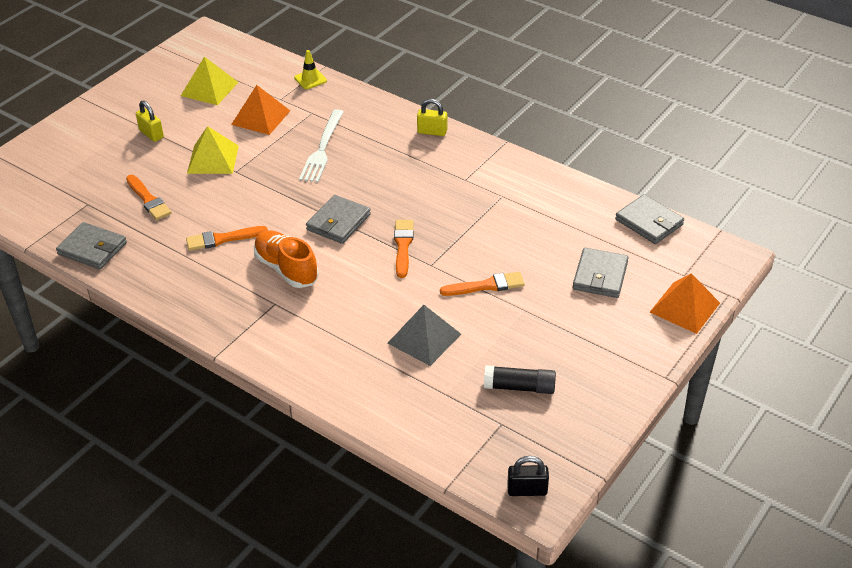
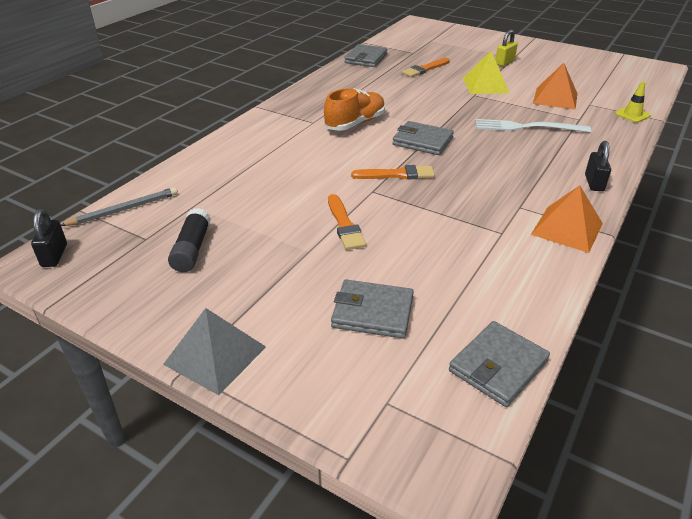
camera: 85 degrees right, 5 degrees down
yellow pyramid [181,57,238,105] -> none
orange brush [186,226,268,251] -> none
grey pyramid [388,305,461,366] -> grey pyramid moved to [163,308,266,395]
yellow padlock [417,99,447,136] -> black padlock [585,141,611,191]
orange pyramid [650,273,720,334] -> orange pyramid moved to [531,185,603,253]
none -> grey pencil [61,187,178,226]

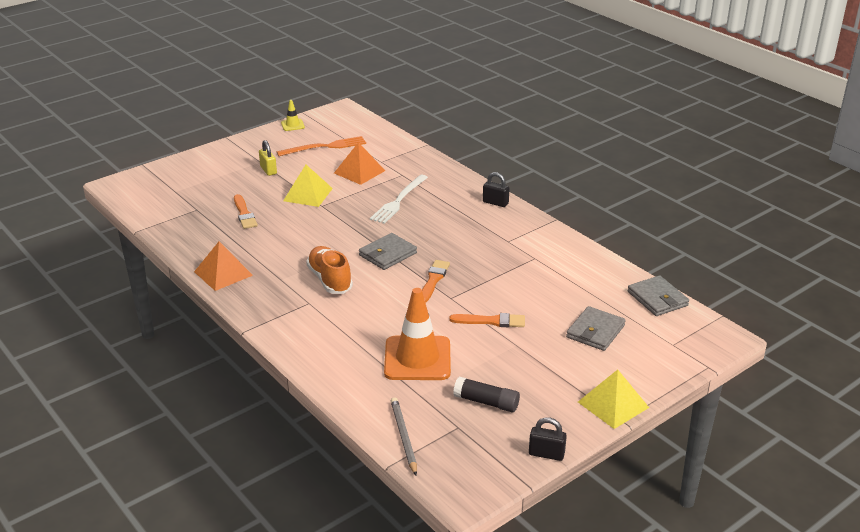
camera: 70 degrees left, 5 degrees down
black padlock [31,209,67,267] -> black padlock moved to [529,417,567,461]
grey pyramid [163,308,266,395] -> yellow pyramid [578,370,649,429]
grey wallet [344,44,387,67] -> none
orange pyramid [531,185,603,253] -> orange pyramid moved to [194,241,253,291]
yellow traffic cone [615,82,651,123] -> yellow traffic cone moved to [281,100,305,131]
none -> orange fork [277,136,366,156]
none -> orange traffic cone [384,288,451,380]

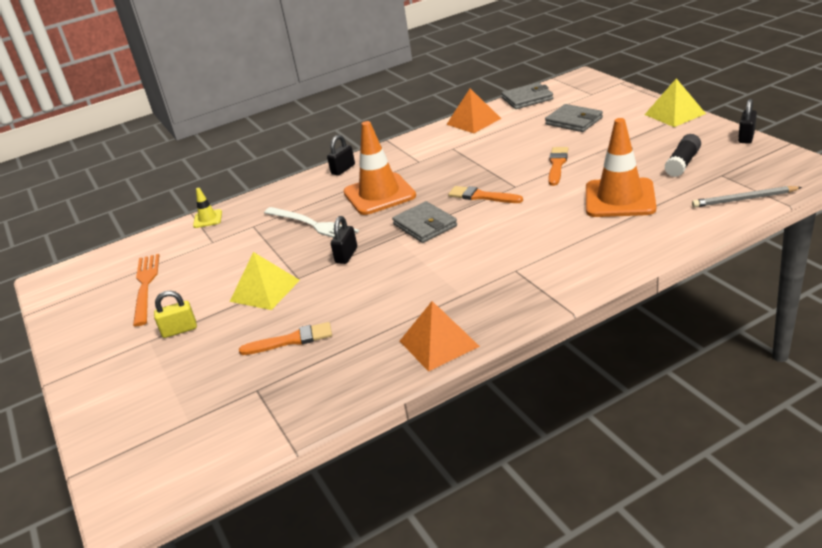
camera: 75 degrees left, 0 degrees up
yellow traffic cone [281,100,305,131] -> yellow traffic cone moved to [193,188,222,228]
orange shoe [306,246,353,294] -> none
orange pyramid [334,142,385,185] -> orange pyramid moved to [446,88,501,133]
none -> black padlock [331,216,357,264]
none -> orange traffic cone [343,121,416,215]

